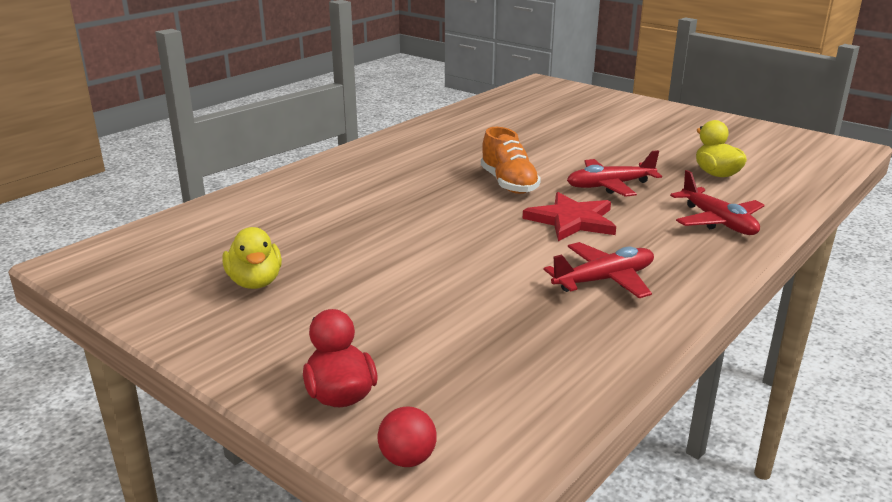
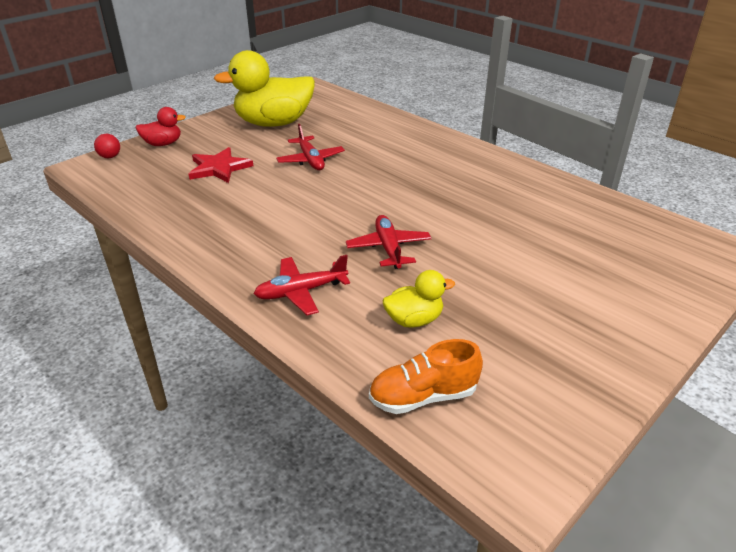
camera: 95 degrees right, 10 degrees up
yellow duck [222,227,282,289] -> yellow duck [214,50,315,127], size x2.07
orange shoe [481,127,541,194] -> orange shoe moved to [369,339,483,414]
red star [523,192,616,241] -> red star moved to [189,147,253,183]
red plane [544,242,654,298] -> red plane moved to [276,124,345,170]

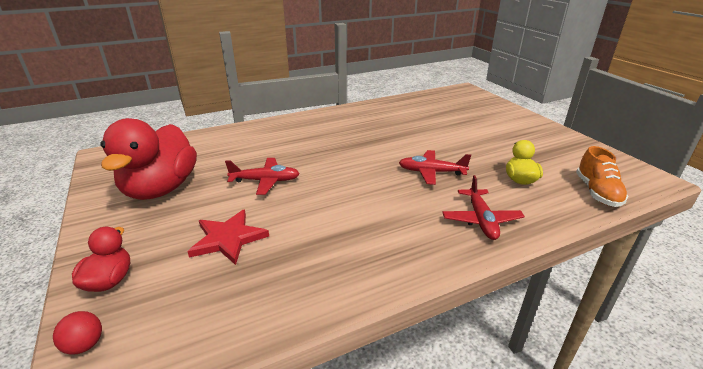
camera: 70 degrees left, 5 degrees down
yellow duck [214,50,315,127] -> red duck [100,118,197,200]

